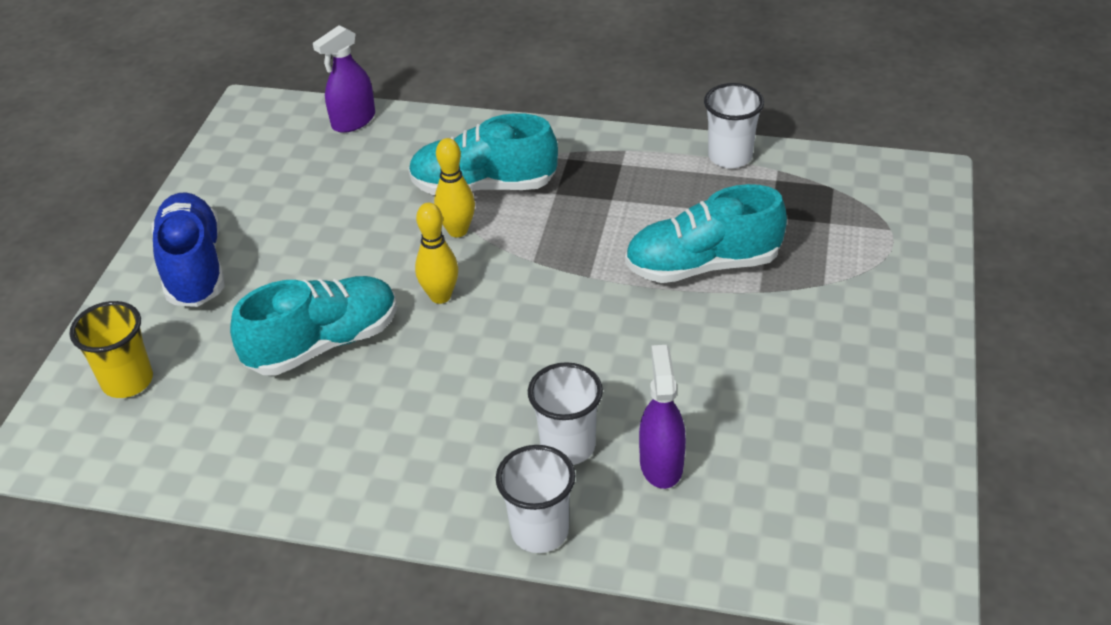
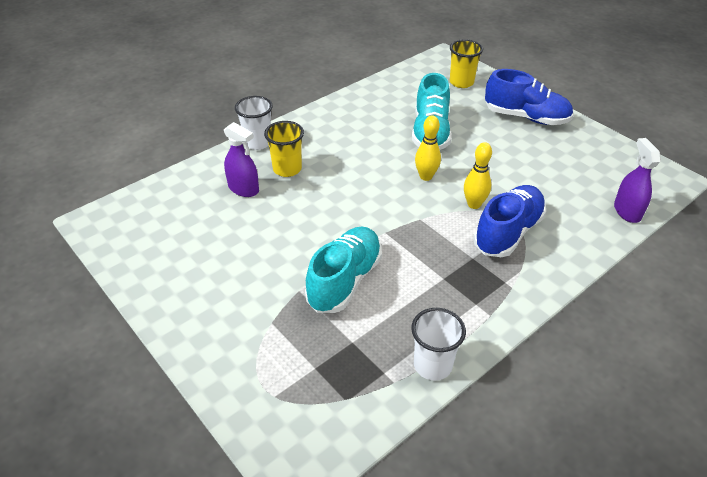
camera: 125 degrees right, 0 degrees up
turquoise shoe [408,113,558,195] -> blue shoe [473,185,546,257]
white cup [528,362,603,465] -> yellow cup [264,121,304,177]

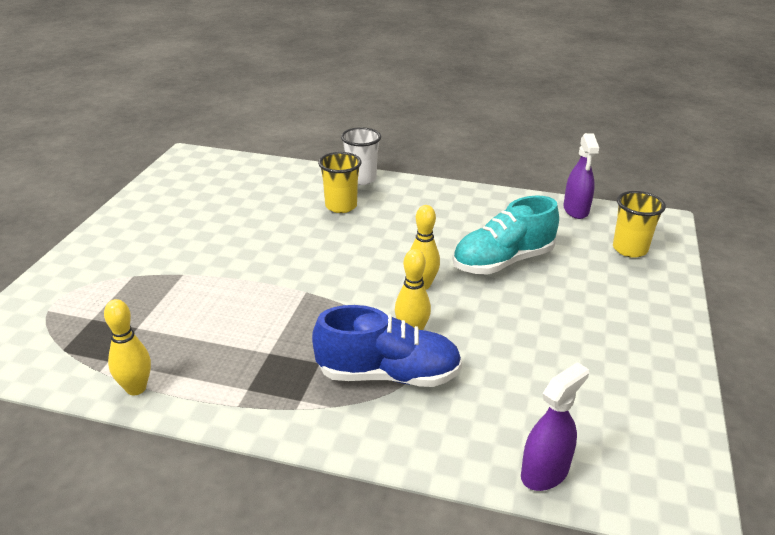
camera: 55 degrees right, 10 degrees down
purple spray bottle [224,122,259,197] -> purple spray bottle moved to [563,133,599,219]
turquoise shoe [305,227,382,313] -> none
white cup [411,308,466,381] -> yellow bowling pin [104,299,151,396]
blue shoe [485,69,573,125] -> none

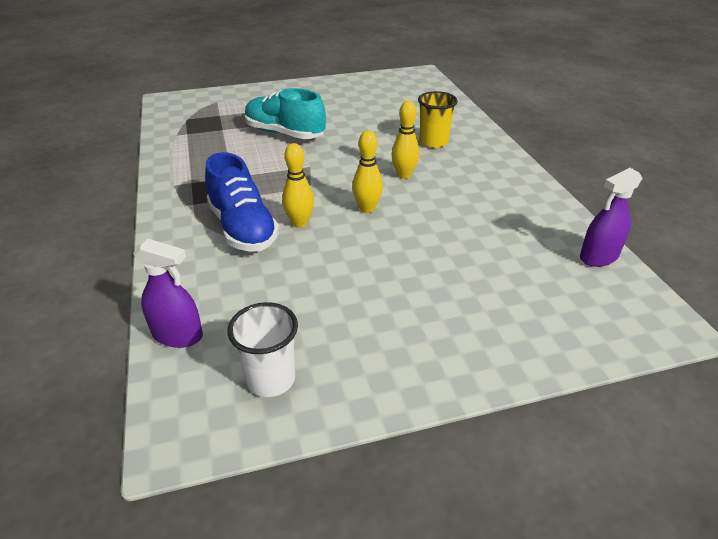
camera: 60 degrees right, 5 degrees up
yellow bowling pin [104,299,151,396] -> yellow bowling pin moved to [392,101,419,179]
white cup [341,127,381,185] -> white cup moved to [227,302,298,397]
turquoise shoe [452,195,559,275] -> turquoise shoe moved to [245,88,326,139]
yellow cup [613,191,666,258] -> none

